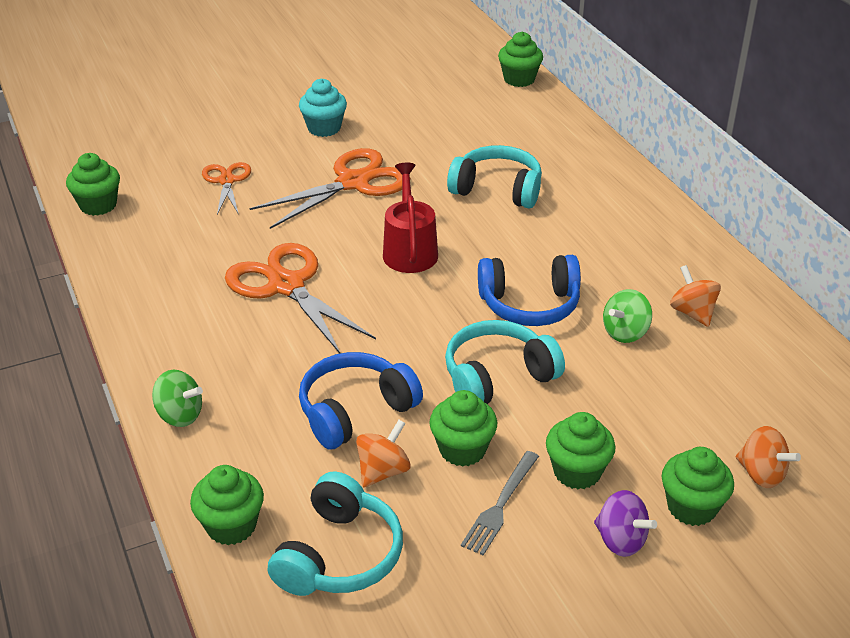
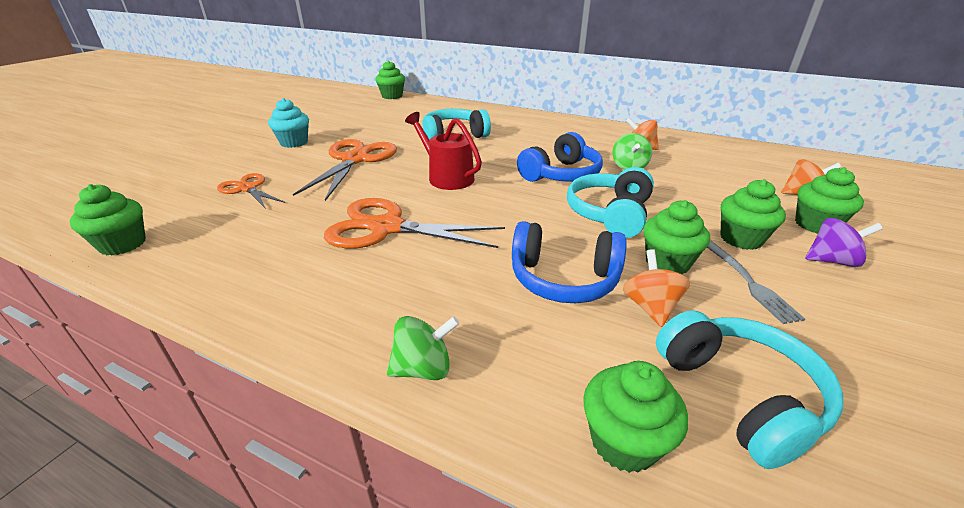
camera: 40 degrees left, 5 degrees down
blue headphones [299,352,423,449] -> blue headphones turned 90 degrees counterclockwise [512,221,627,303]

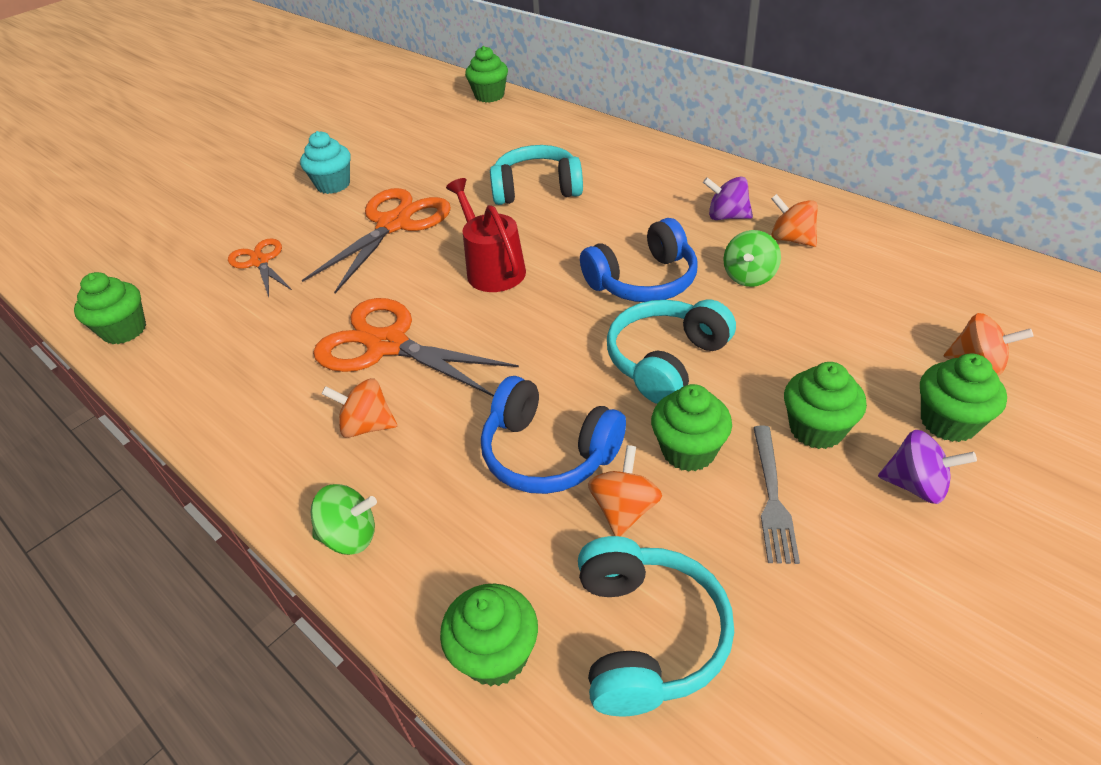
camera: 20 degrees right, 10 degrees up
none -> orange spinning top [321,378,397,438]
none -> purple spinning top [703,176,753,220]

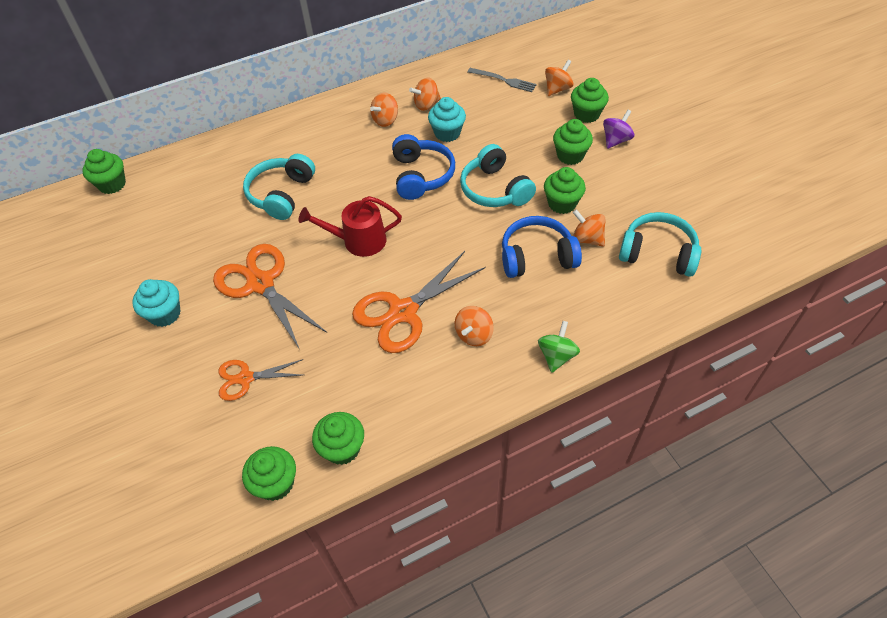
camera: 70 degrees left, 10 degrees up
green cupcake [440,583,538,687] -> green cupcake moved to [312,412,364,465]
blue headphones [481,376,626,494] -> blue headphones turned 150 degrees counterclockwise [502,216,582,278]
purple spinning top [703,176,753,220] -> orange spinning top [370,92,398,127]
green spinning top [723,230,781,287] -> turquoise cupcake [428,97,466,142]
grey fork [753,426,800,564] -> grey fork moved to [467,68,537,92]

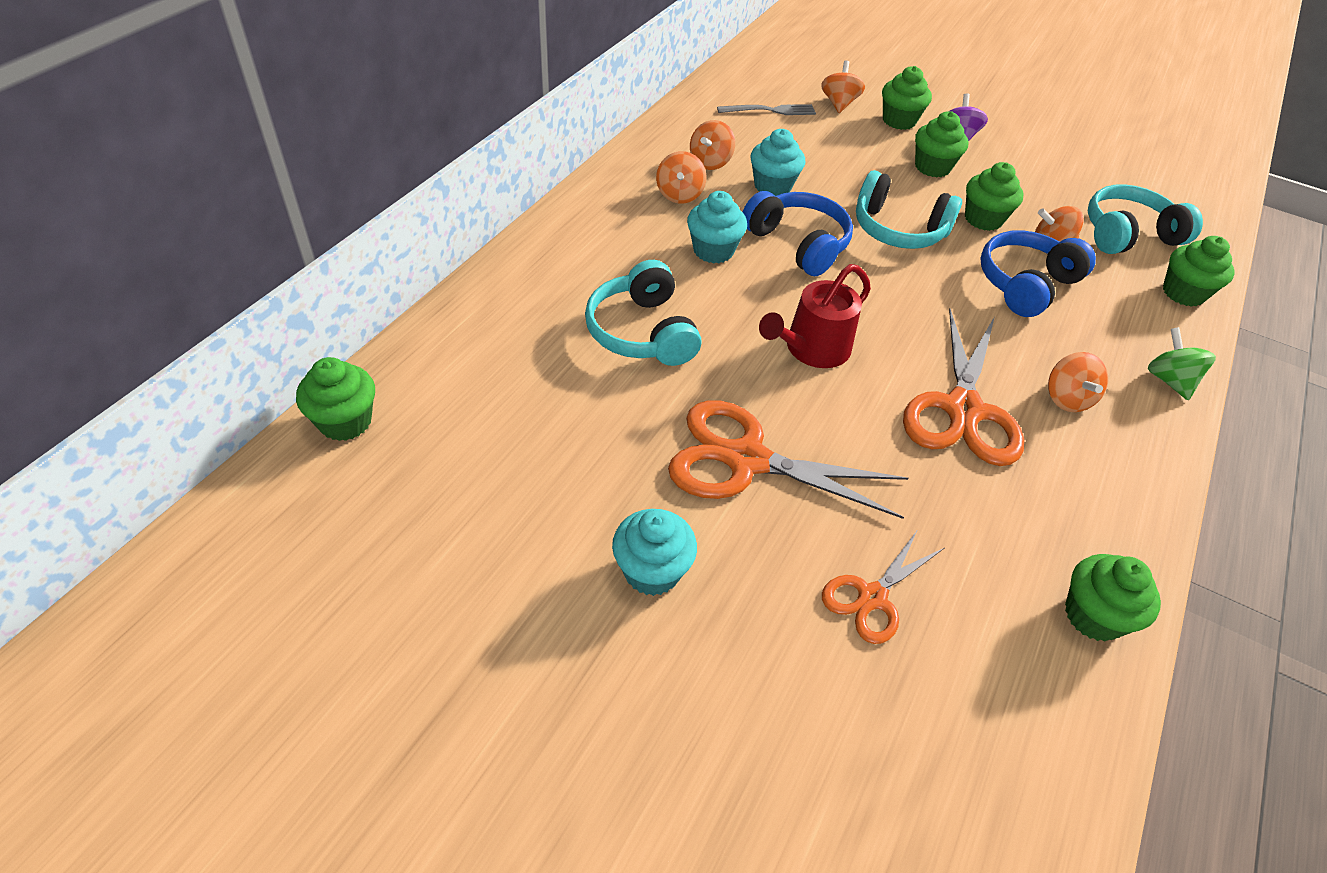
camera: 40 degrees left, 5 degrees down
green cupcake [242,446,296,501] -> green cupcake moved to [1163,236,1235,307]
none -> turquoise cupcake [687,191,747,263]

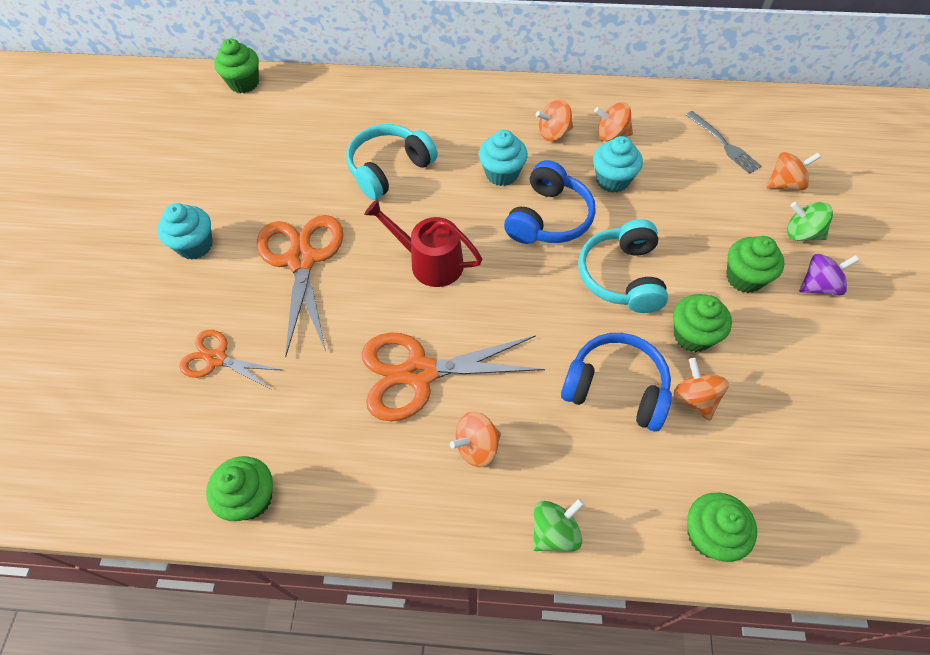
camera: 70 degrees right, 10 degrees up
green cupcake [882,66,932,130] -> green spinning top [787,202,833,241]
turquoise headphones [1088,184,1203,254] -> none

